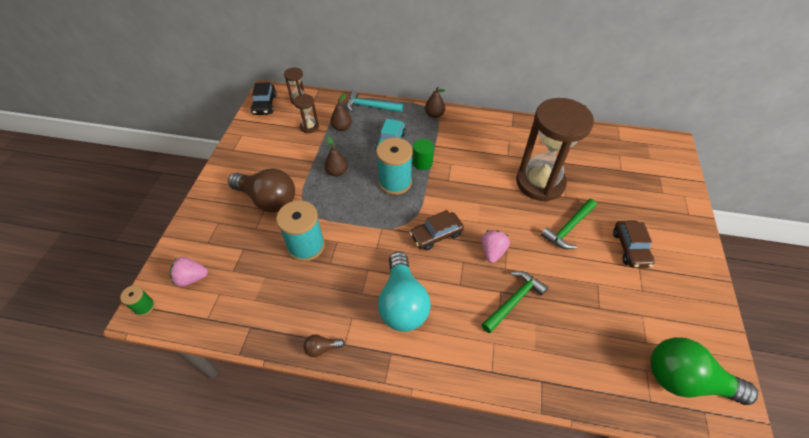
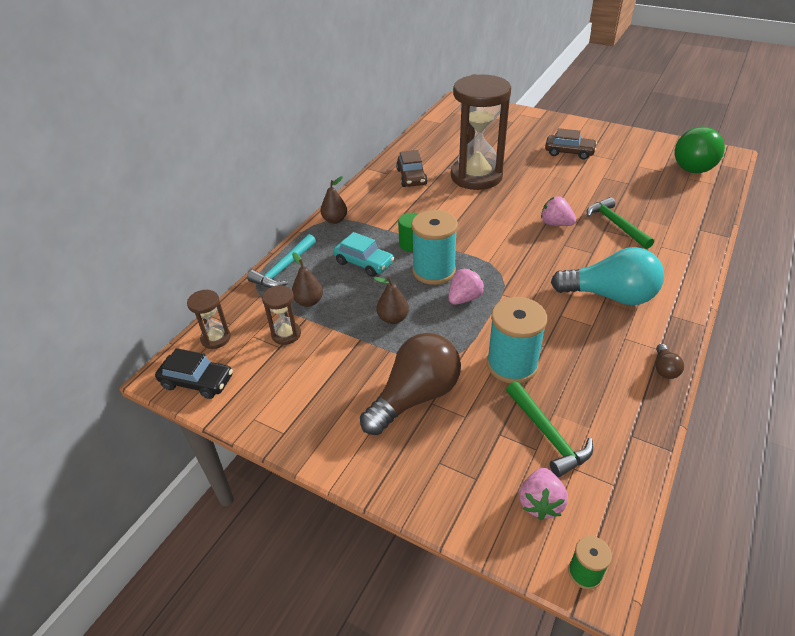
camera: 70 degrees left, 10 degrees down
brown car [409,210,464,251] -> brown car moved to [396,150,428,187]
green hammer [541,199,597,249] -> green hammer moved to [506,381,593,477]
none -> pink strawberry [448,268,484,305]

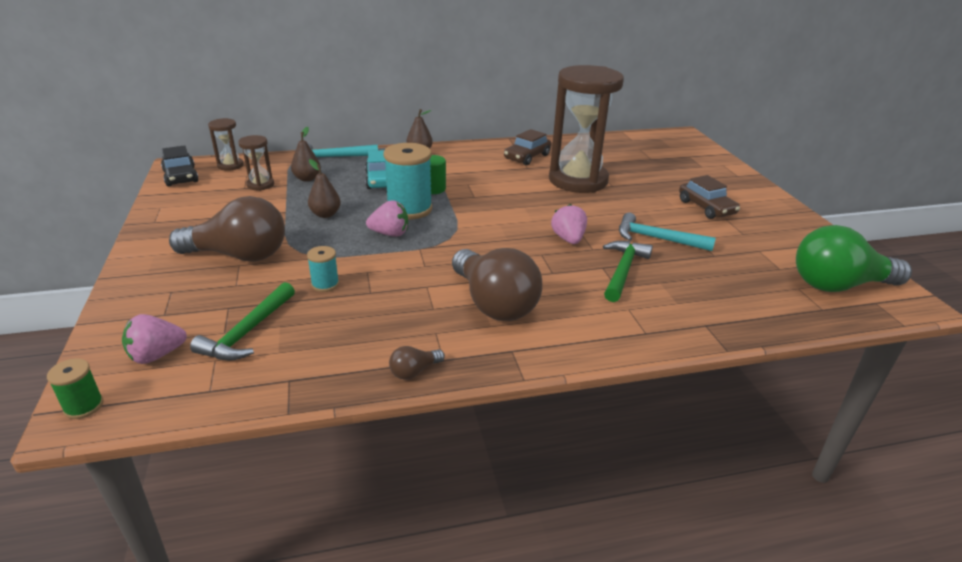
camera: 45 degrees right, 10 degrees down
turquoise spool [487,297,547,383] -> turquoise spool [307,246,339,292], size x0.49
turquoise light bulb [551,247,664,305] -> brown light bulb [452,248,542,321]
none -> turquoise hammer [619,212,716,251]

